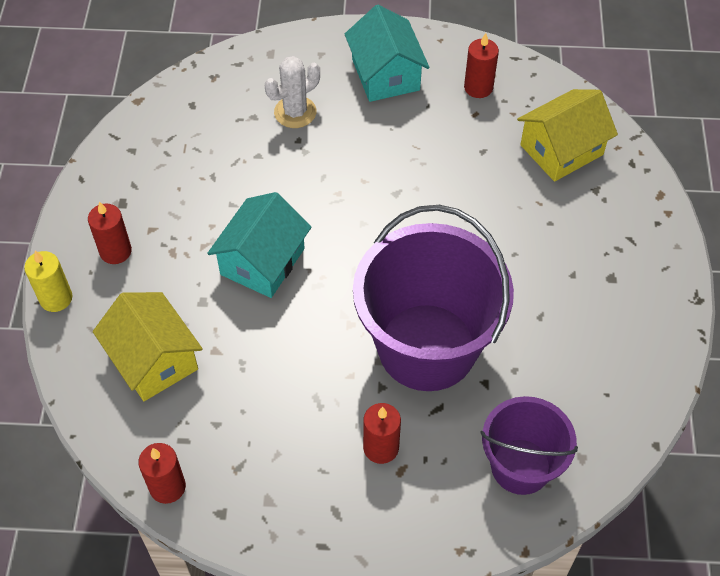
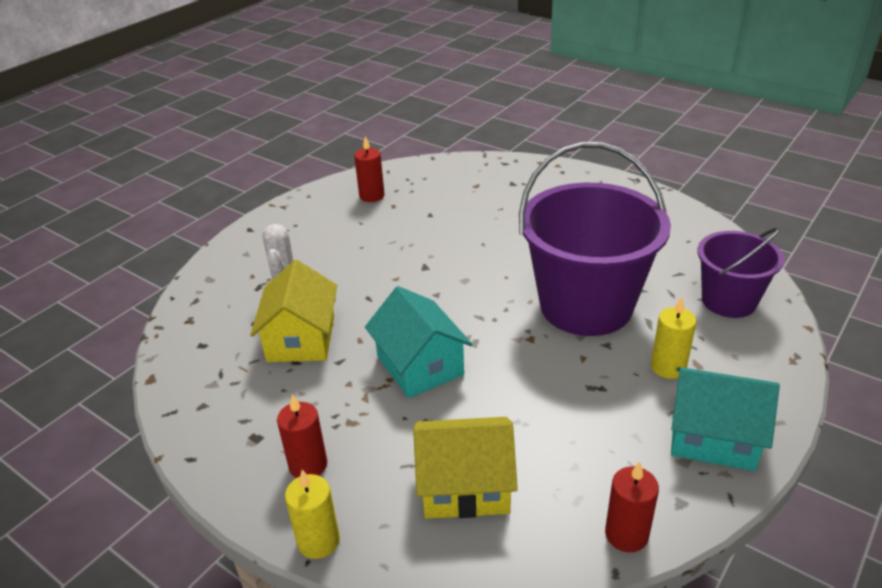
camera: 55 degrees left, 20 degrees down
turquoise house [345,5,429,102] -> turquoise house moved to [671,367,780,471]
red candle [363,403,401,464] -> yellow candle [651,297,696,379]
yellow house [517,89,618,182] -> yellow house moved to [250,260,337,362]

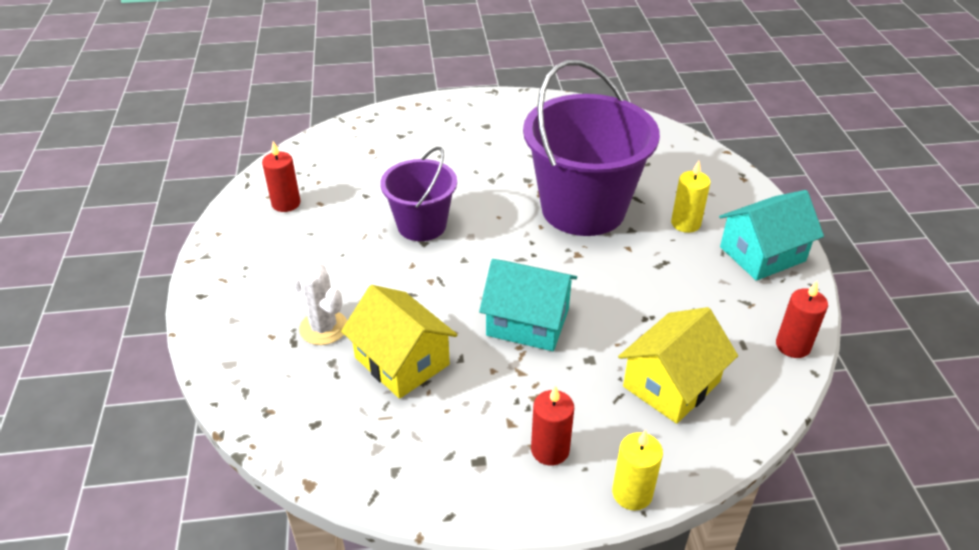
camera: 45 degrees left, 5 degrees up
purple bucket [697,227,784,318] -> purple bucket moved to [380,147,457,241]

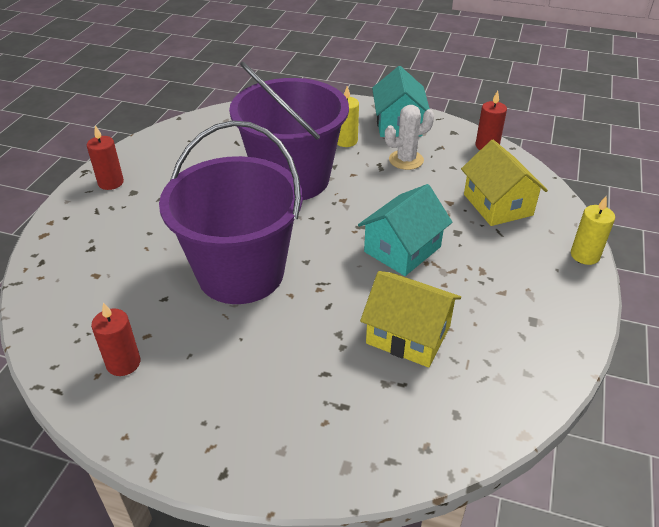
camera: 65 degrees left, 0 degrees up
white cactus [291,262,347,345] -> white cactus moved to [385,105,434,170]
yellow house [341,285,458,399] -> yellow house turned 45 degrees clockwise [360,271,461,368]
purple bucket [380,147,457,241] -> purple bucket [159,120,303,304], size x1.75
red candle [531,385,574,466] -> red candle moved to [87,125,124,190]

